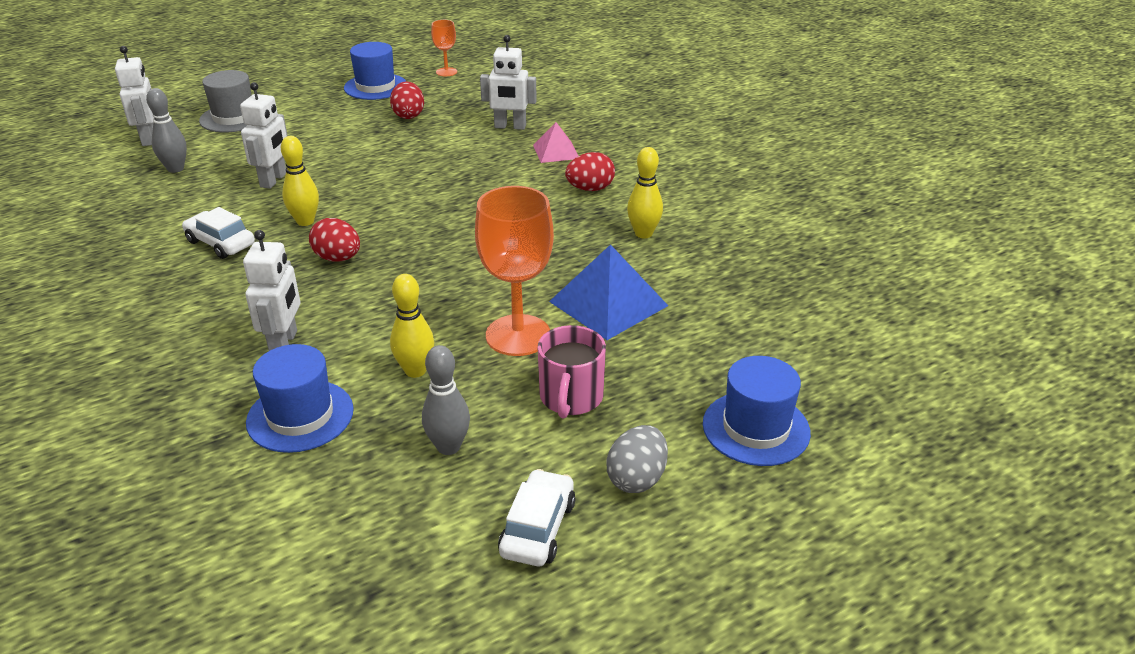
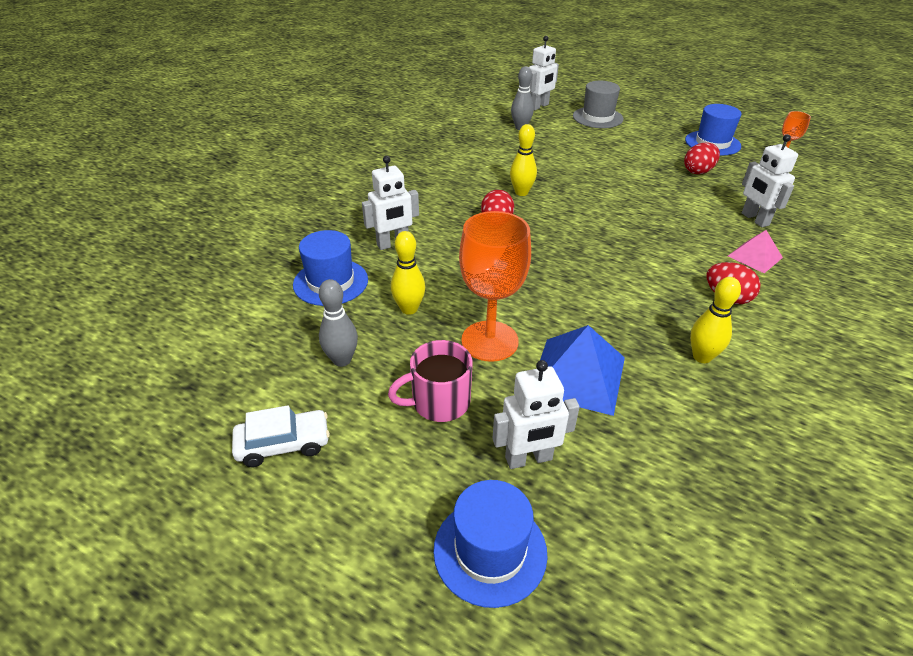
camera: 60 degrees right, 5 degrees up
white car [182,207,255,259] -> none
white robot [240,82,288,189] -> white robot moved to [492,360,580,469]
grey egg [606,425,668,493] -> none

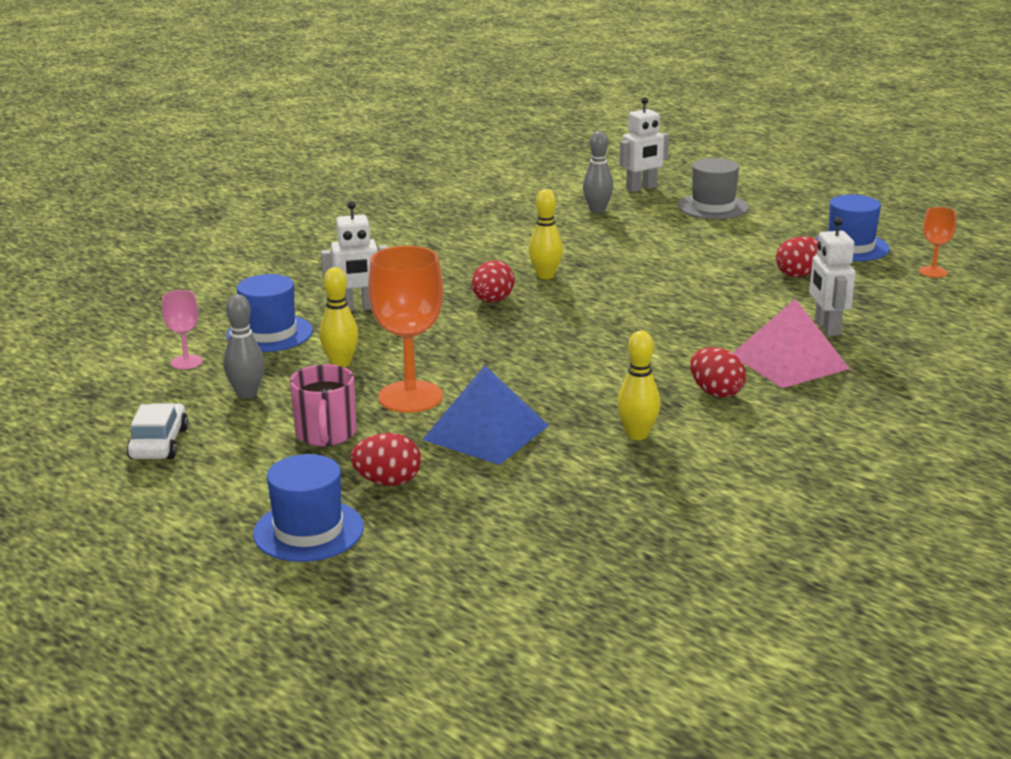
camera: 15 degrees right, 15 degrees down
white car [232,405,330,467] -> white car turned 90 degrees counterclockwise [127,403,188,459]
pink mug [388,340,473,422] -> pink mug turned 90 degrees counterclockwise [290,364,357,446]
white robot [492,360,580,469] -> red egg [350,433,421,486]
pink pyramid [728,230,783,273] -> pink pyramid [733,299,850,388], size x1.68
none -> pink goblet [162,290,203,369]

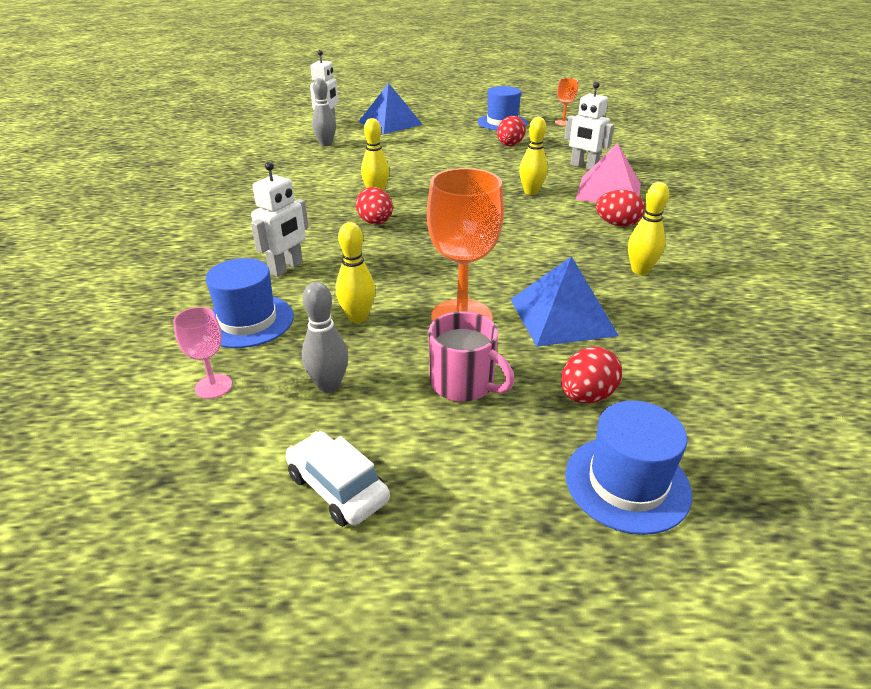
camera: 45 degrees left, 10 degrees up
grey hat [678,158,749,219] -> blue pyramid [358,83,423,134]
none -> yellow bowling pin [519,117,548,195]

